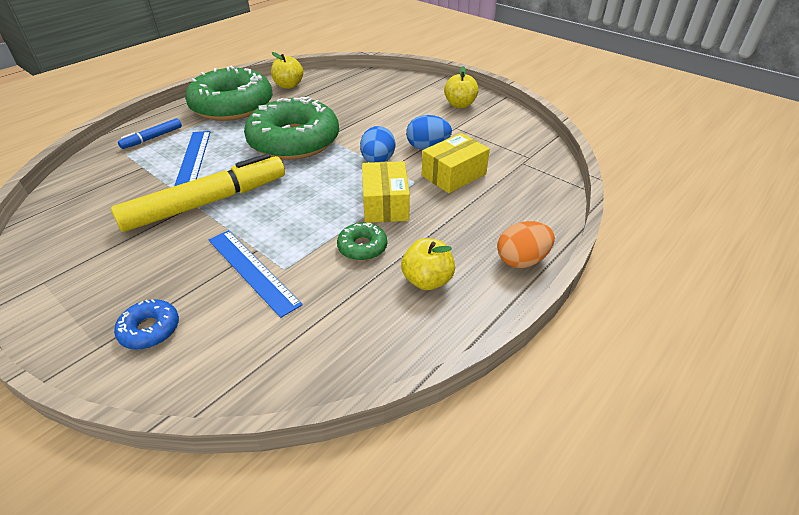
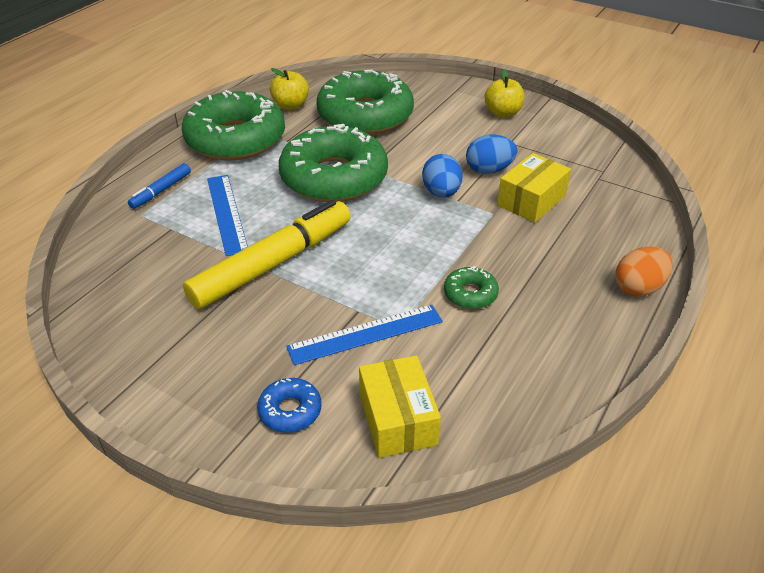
camera: 10 degrees left, 0 degrees up
blue ruler [209,230,303,318] -> blue ruler turned 60 degrees counterclockwise [286,305,443,365]
yellow box [362,161,410,223] -> yellow box moved to [359,355,441,458]
yellow apple [401,238,455,290] -> none
none -> green donut [316,70,414,135]

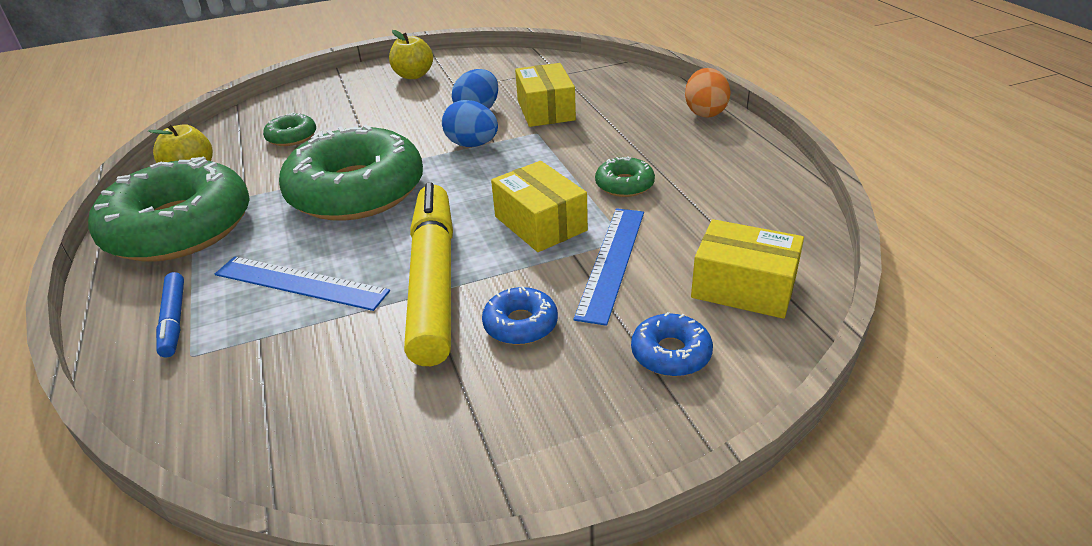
camera: 50 degrees left, 5 degrees down
green donut [316,70,414,135] -> green donut [263,112,316,146], size x0.42
none -> blue donut [482,286,558,345]
none -> yellow box [491,161,588,252]

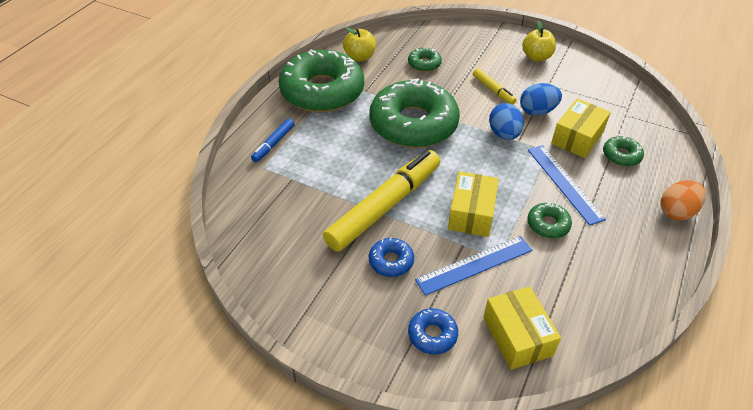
camera: 45 degrees right, 10 degrees up
blue ruler [215,256,390,311] -> blue ruler moved to [528,145,606,225]
none -> yellow marker [473,68,517,105]
none -> green donut [603,136,644,167]

